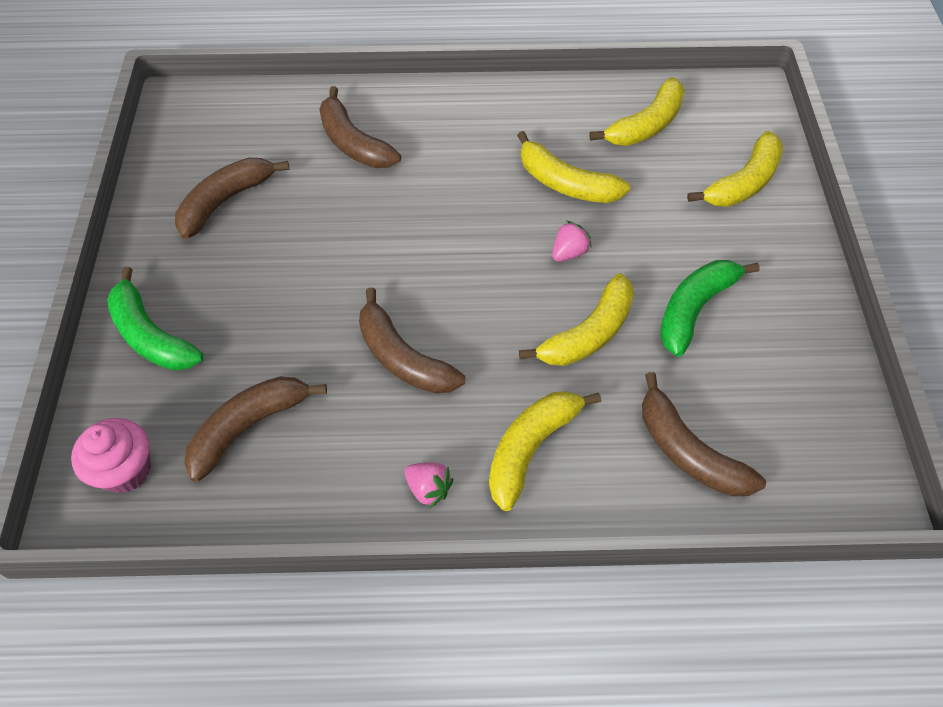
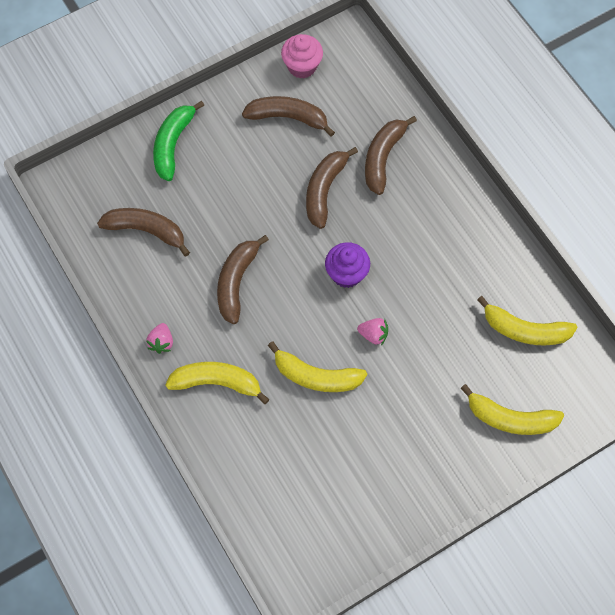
camera: 60 degrees right, 10 degrees up
pink cupcake [71,418,151,493] -> pink cupcake moved to [281,34,323,78]
yellow banana [517,131,630,203] -> none
brown banana [642,372,766,497] -> brown banana moved to [306,147,358,229]
green banana [660,260,760,357] -> none
none -> purple cupcake [325,242,370,288]

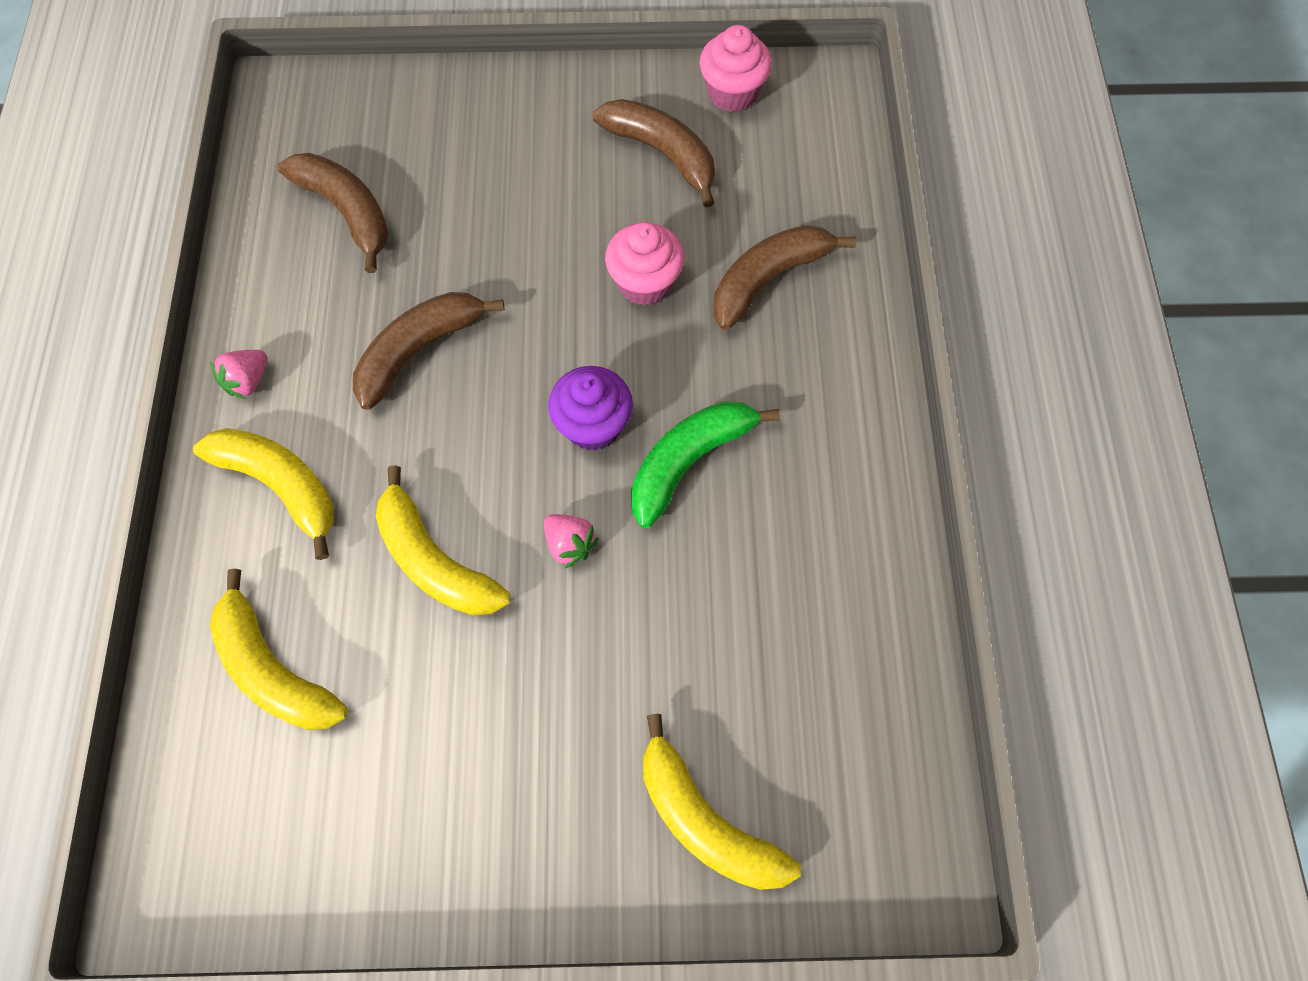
camera: 30 degrees right, 0 degrees up
green banana [153,101,205,181] -> green banana moved to [631,401,780,528]
brown banana [306,147,358,229] -> pink cupcake [605,222,684,306]
yellow banana [477,296,578,346] -> yellow banana moved to [210,569,348,730]

